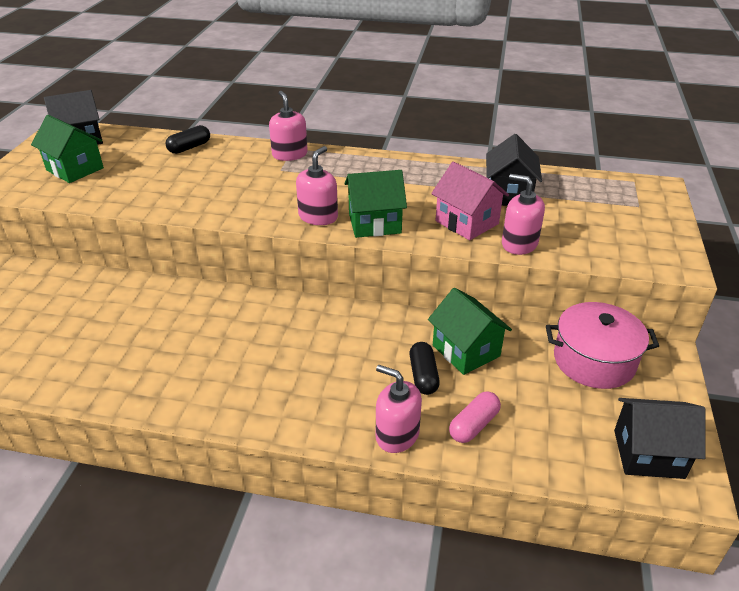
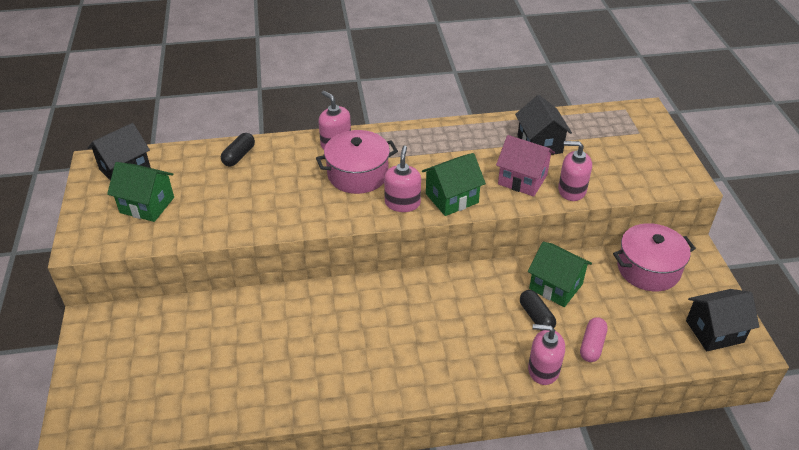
camera: 20 degrees left, 5 degrees up
none -> pink pot [316,130,398,194]

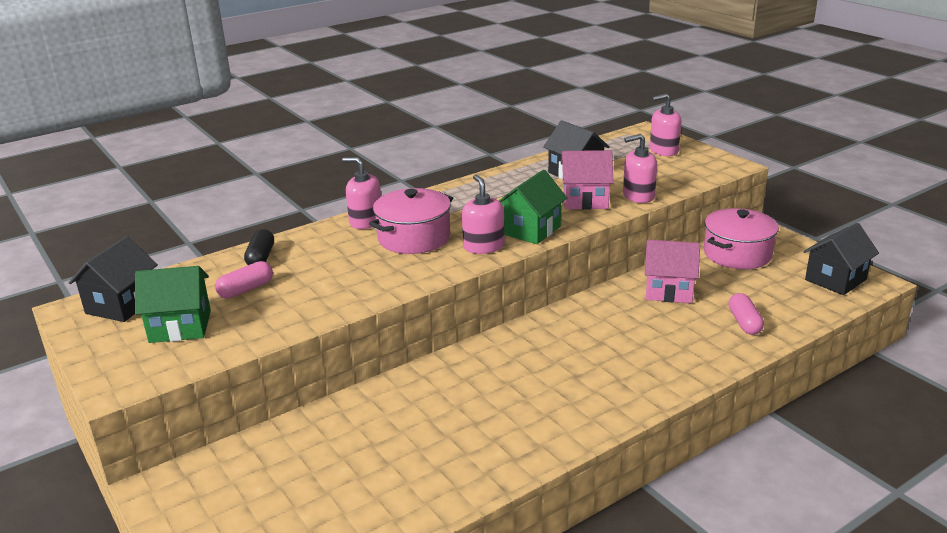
camera: 25 degrees left, 15 degrees down
black capsule [520,290,556,331] -> none
green house [528,242,592,307] -> pink house [645,240,700,303]
pink soap dispenser [528,324,565,385] -> pink soap dispenser moved to [650,93,681,156]
none -> pink capsule [215,261,273,298]

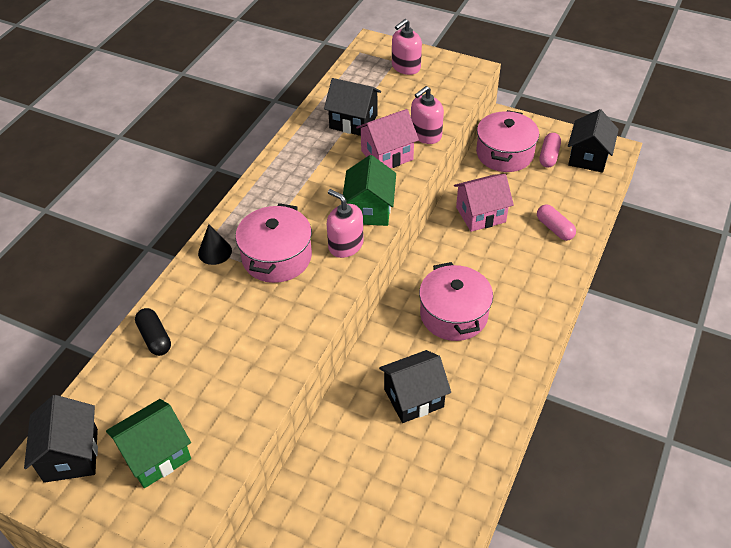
camera: 30 degrees left, 20 degrees up
pink capsule [215,261,273,298] -> pink capsule moved to [539,133,561,168]
pink soap dispenser [342,157,381,229] -> black cone [198,224,232,265]
none -> black house [379,350,451,423]
none -> pink pot [419,262,493,341]

